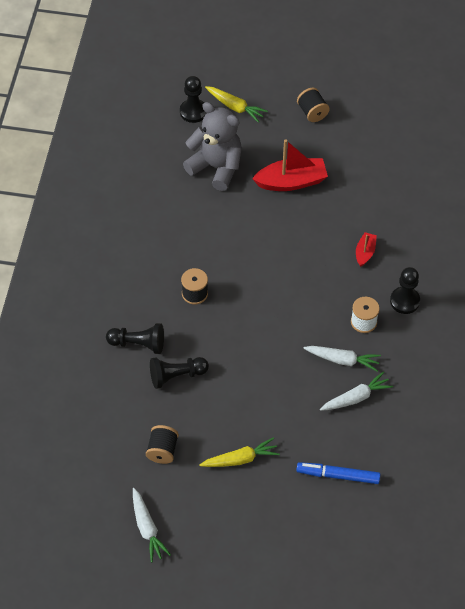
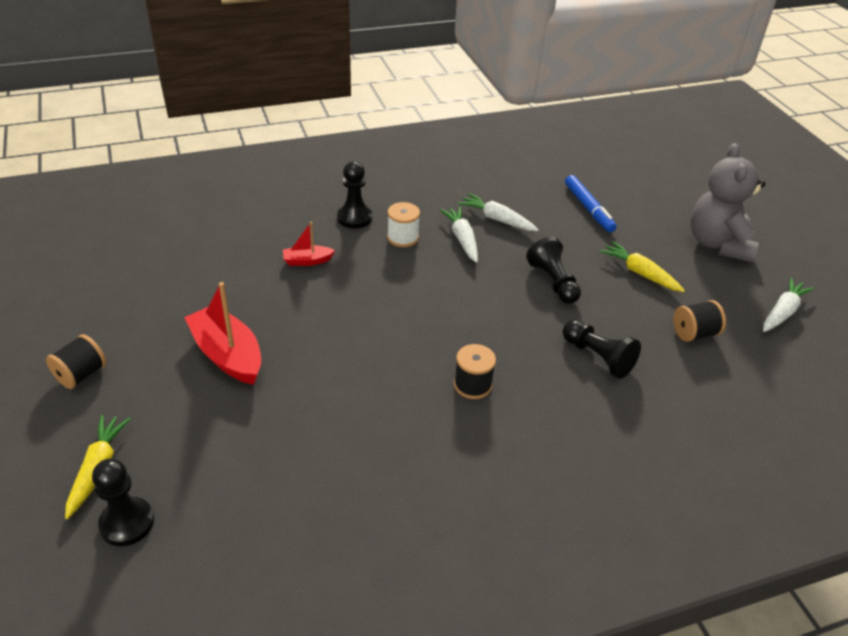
camera: 120 degrees left, 15 degrees down
black pawn [106,323,164,354] -> black pawn moved to [526,237,581,304]
grey teddy bear [183,102,242,191] -> grey teddy bear moved to [691,143,766,262]

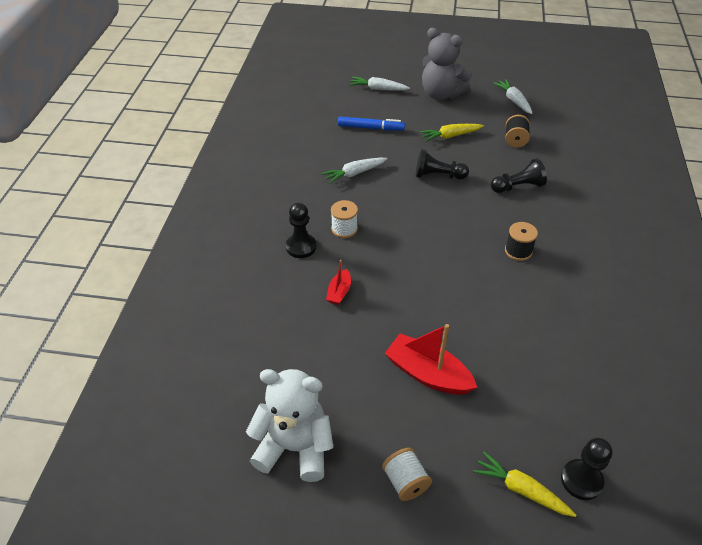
camera: 60 degrees left, 5 degrees up
black spool [46,334,107,389] -> white spool [382,448,432,501]
red boat [184,282,261,385] -> red boat turned 45 degrees clockwise [385,324,478,395]
white carrot [439,206,478,263] -> white carrot moved to [349,77,410,91]
none -> white teddy bear [246,369,333,482]

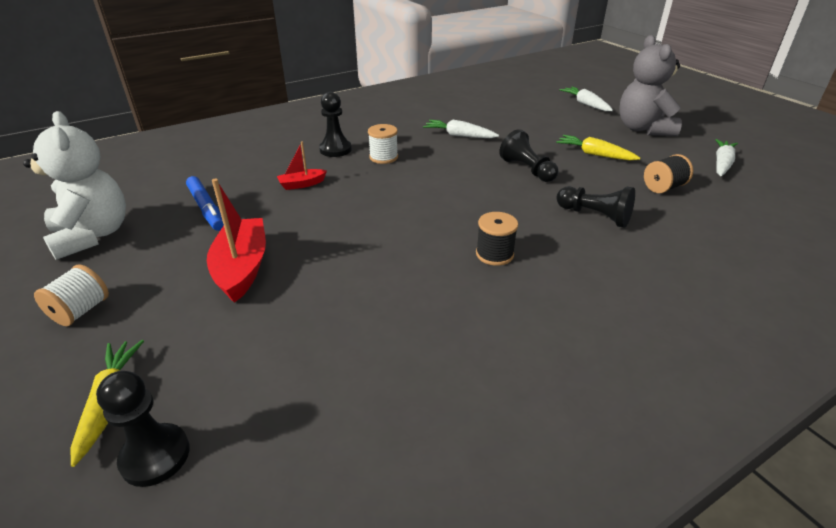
camera: 50 degrees right, 10 degrees down
blue marker [338,117,405,131] -> blue marker moved to [186,176,224,231]

